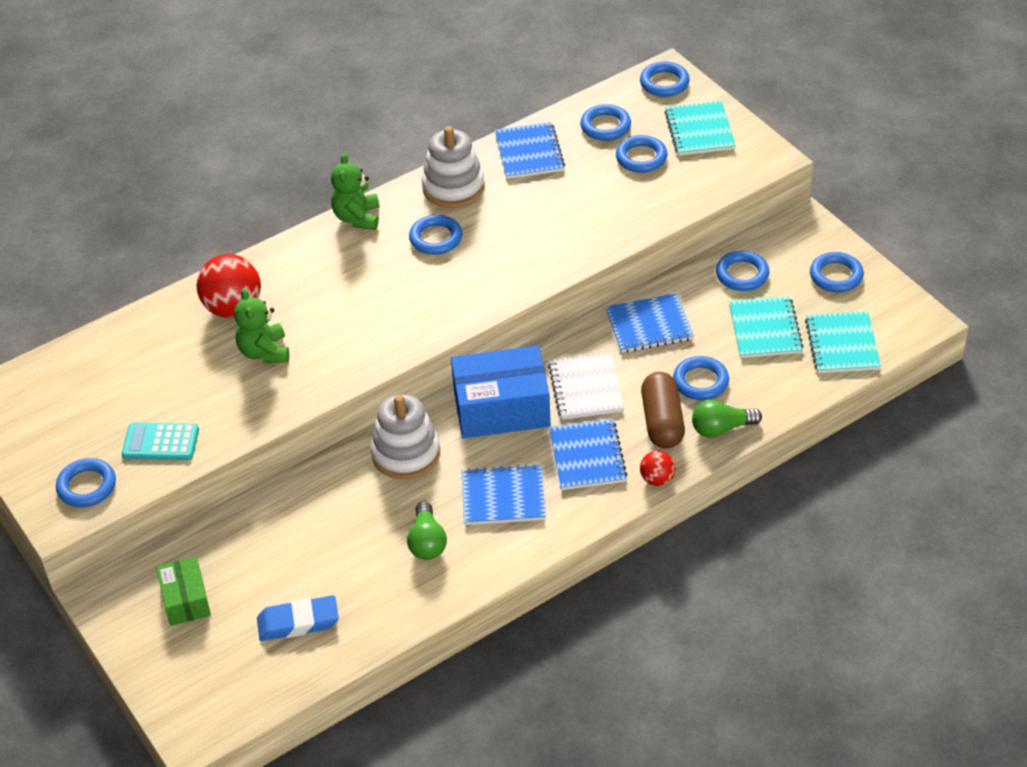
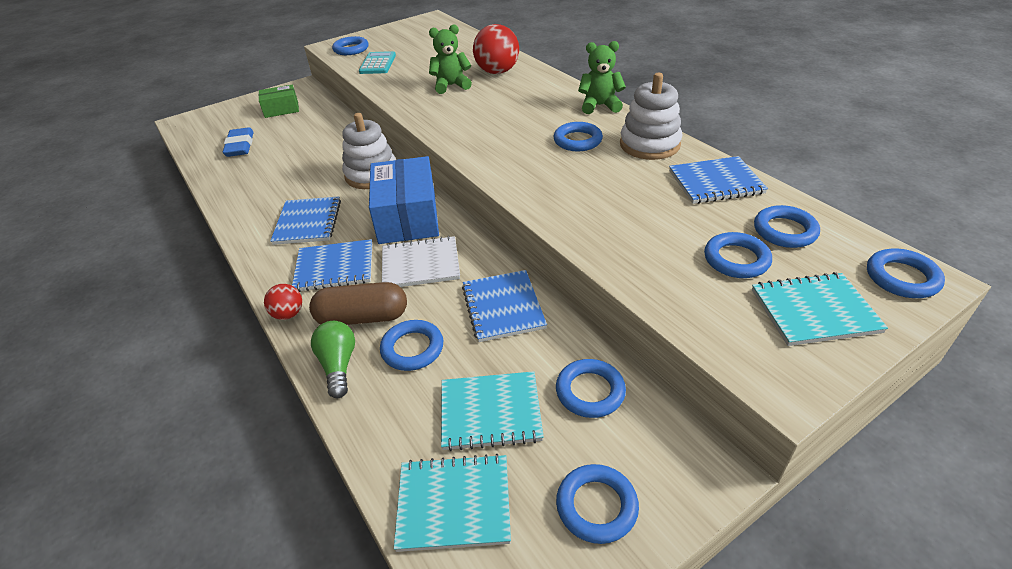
camera: 90 degrees right, 5 degrees down
green light bulb [407,501,447,560] -> none

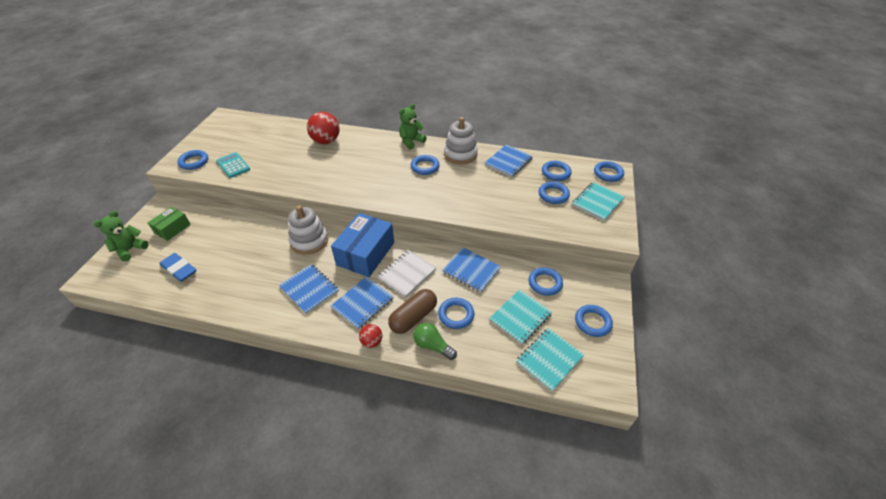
camera: 45 degrees left, 5 degrees up
blue box [369,156,439,244] -> blue box turned 75 degrees clockwise [331,213,394,277]
green teddy bear [429,24,472,94] -> green teddy bear moved to [94,211,149,261]

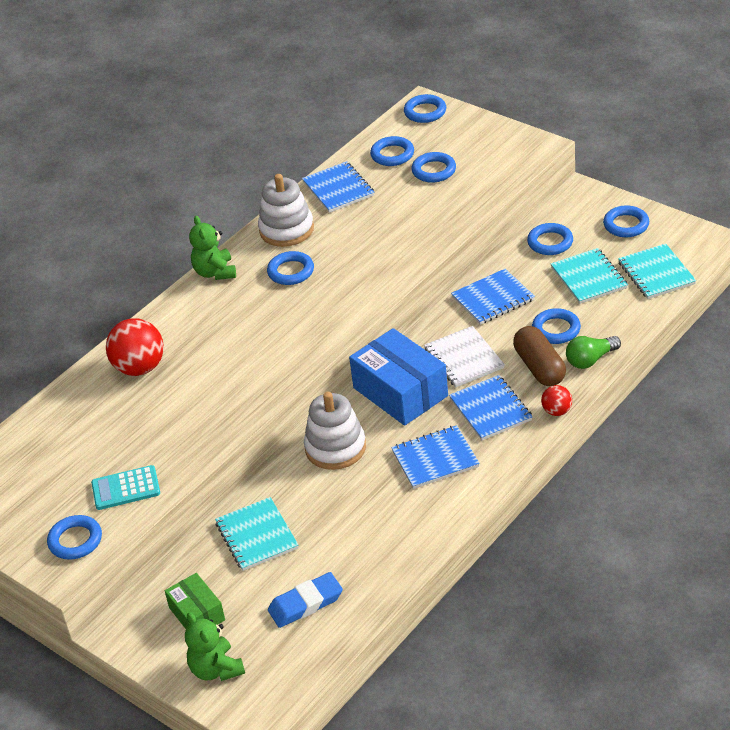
camera: 60 degrees left, 5 degrees down
turquoise notebook [572,182,625,221] -> turquoise notebook moved to [215,497,299,571]

